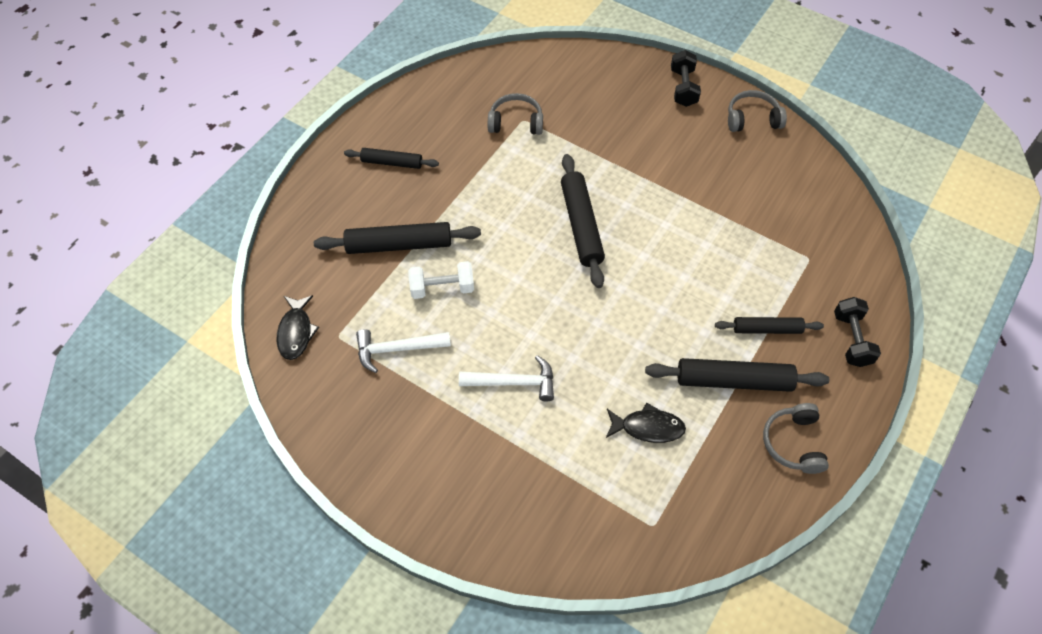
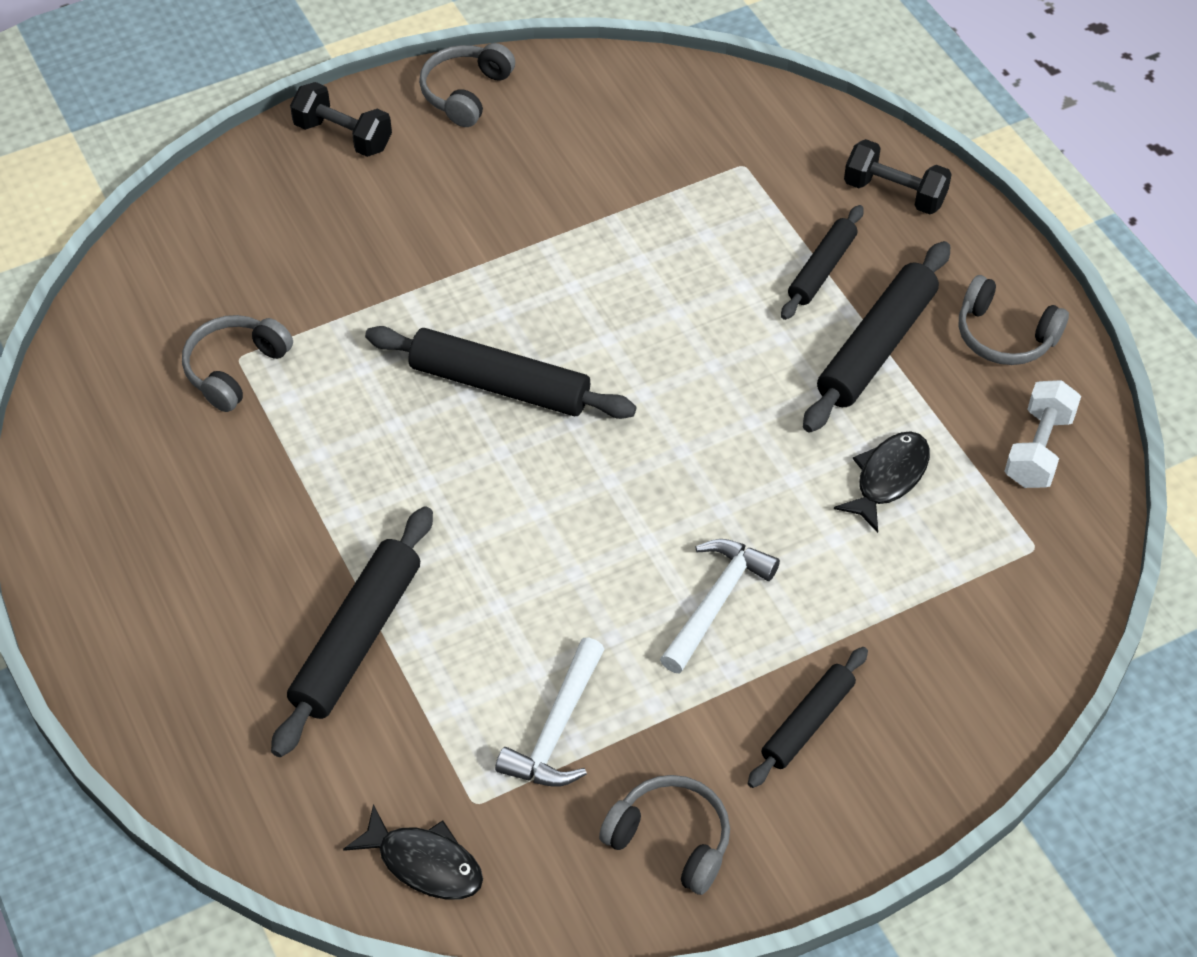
camera: 60 degrees left, 5 degrees down
black rolling pin [344,148,439,169] -> black rolling pin moved to [748,647,868,788]
white dumbbell [408,261,474,299] -> white dumbbell moved to [1004,380,1081,488]
none -> grey headphones [599,775,730,895]

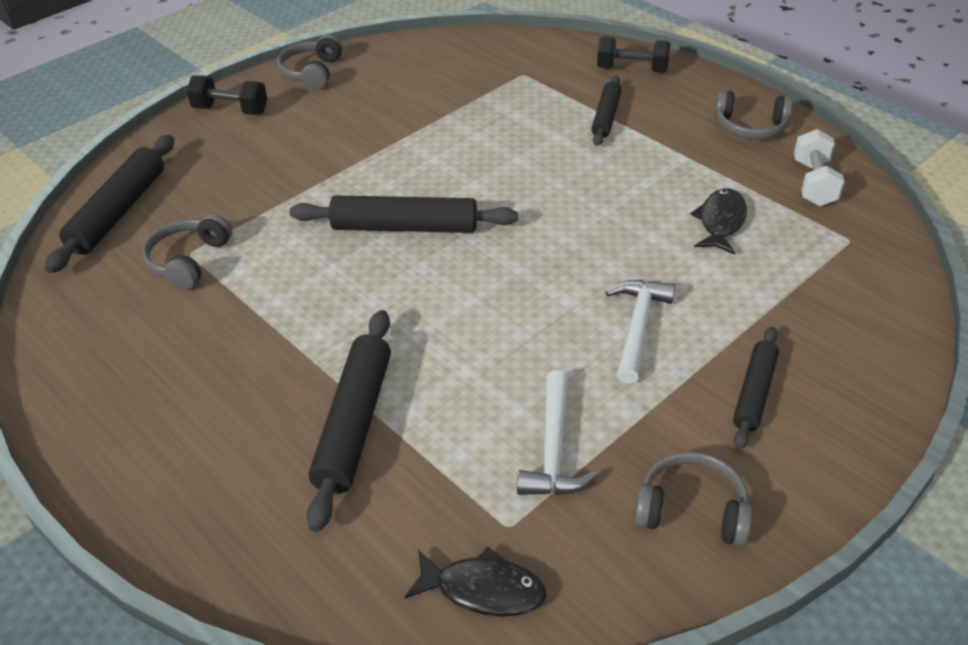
camera: 15 degrees left, 10 degrees down
black rolling pin [803,241,950,432] -> black rolling pin moved to [44,135,174,273]

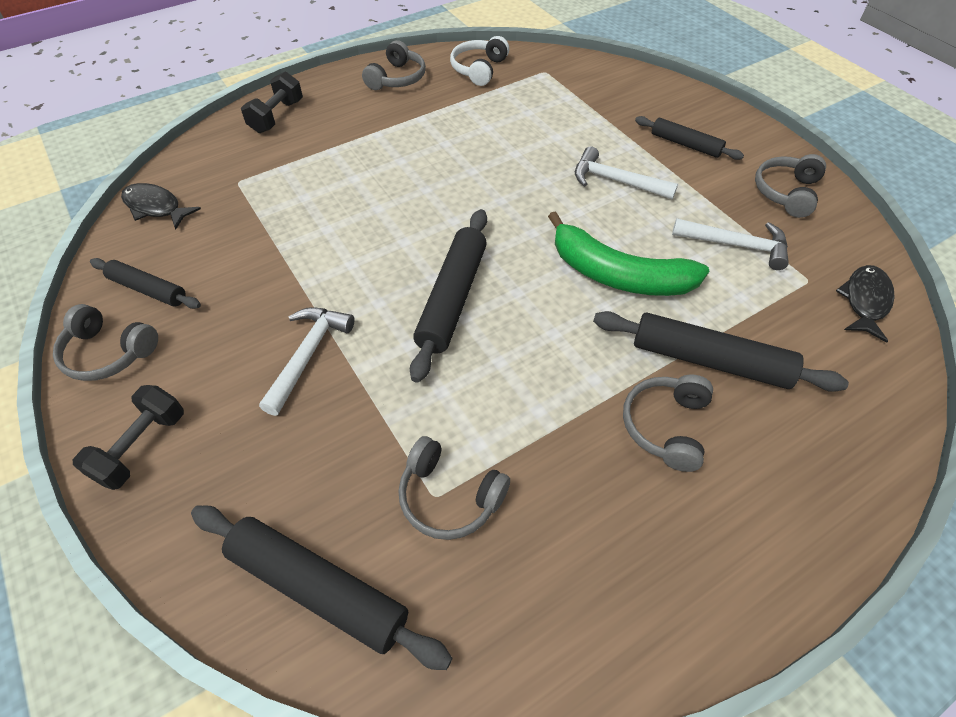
camera: 80 degrees left, 10 degrees up
black rolling pin [591,75,622,146] -> black rolling pin moved to [90,258,201,309]
black fish [690,188,747,255] -> black fish moved to [121,183,201,229]
white dumbbell [794,129,844,206] -> white headphones [450,36,509,86]
none -> white hammer [259,307,355,416]
none -> green banana [548,211,709,296]
none -> grey headphones [623,375,713,472]

